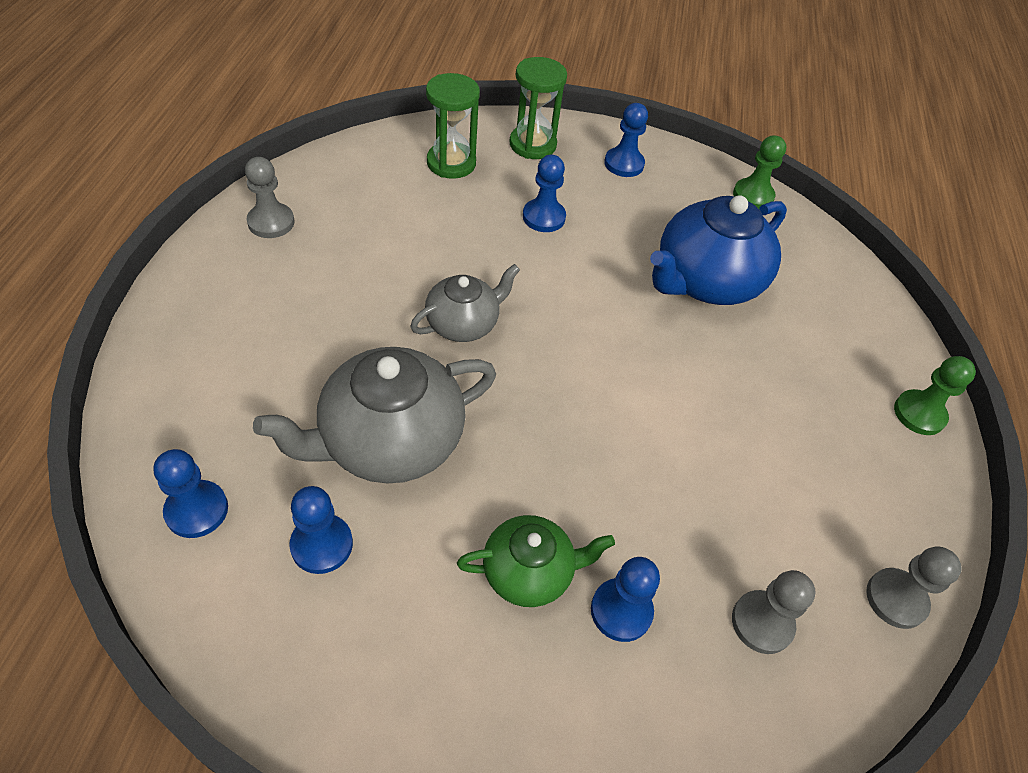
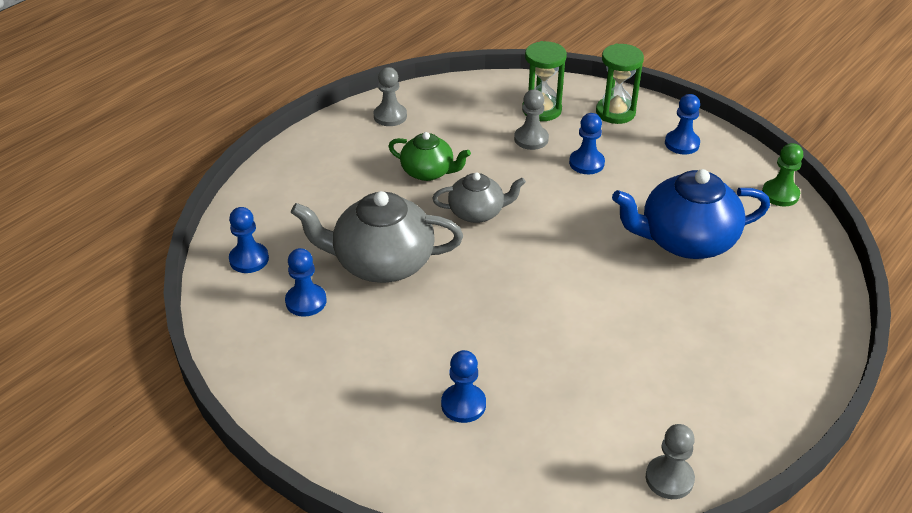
camera: 35 degrees right, 10 degrees down
green teapot [457,515,615,607] -> green teapot moved to [388,132,471,181]
grey pawn [732,570,816,654] -> grey pawn moved to [514,89,549,150]
green pawn [894,356,976,435] -> none

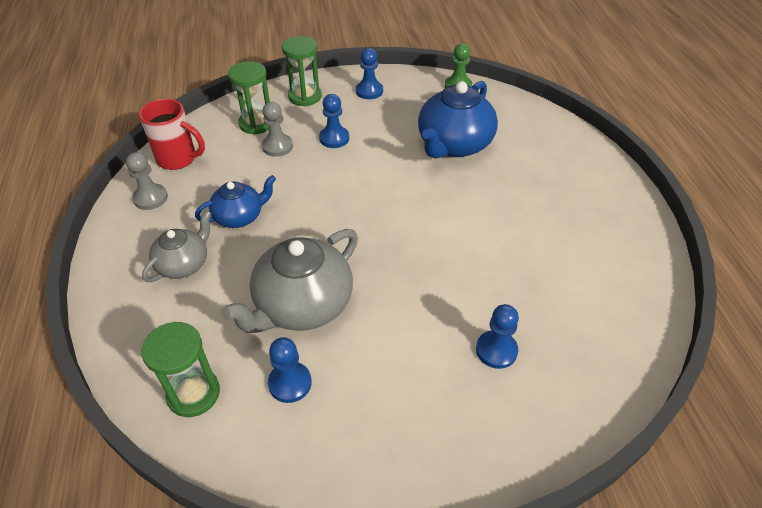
camera: 50 degrees left, 5 degrees up
blue pawn [229,207,269,273] -> green hourglass [141,322,220,417]
green teapot [388,132,471,181] -> blue teapot [195,175,276,228]
grey teapot [432,172,526,223] -> grey teapot moved to [142,210,211,282]
grey pawn [646,424,695,499] -> none
none -> red mug [139,99,205,170]

